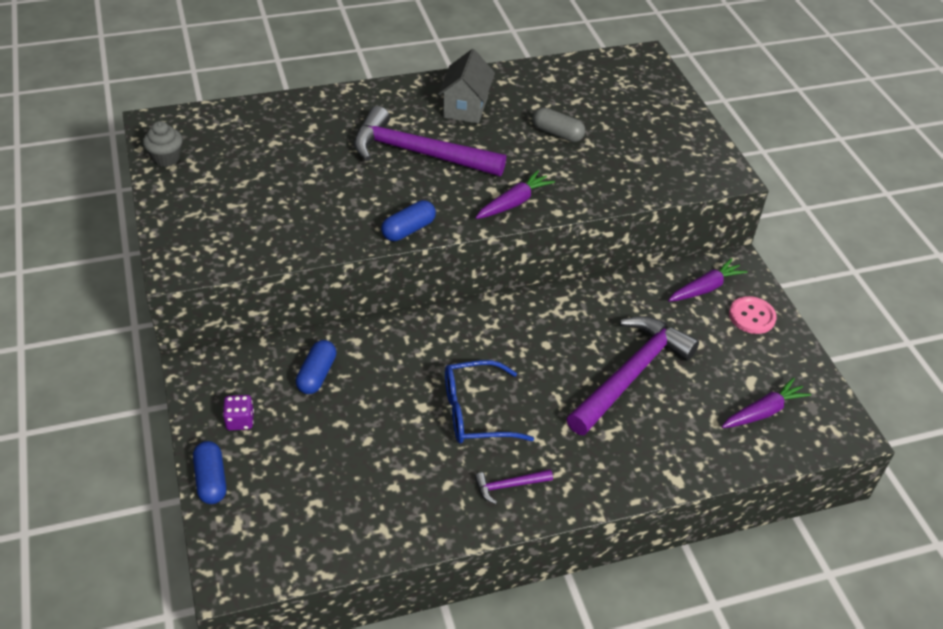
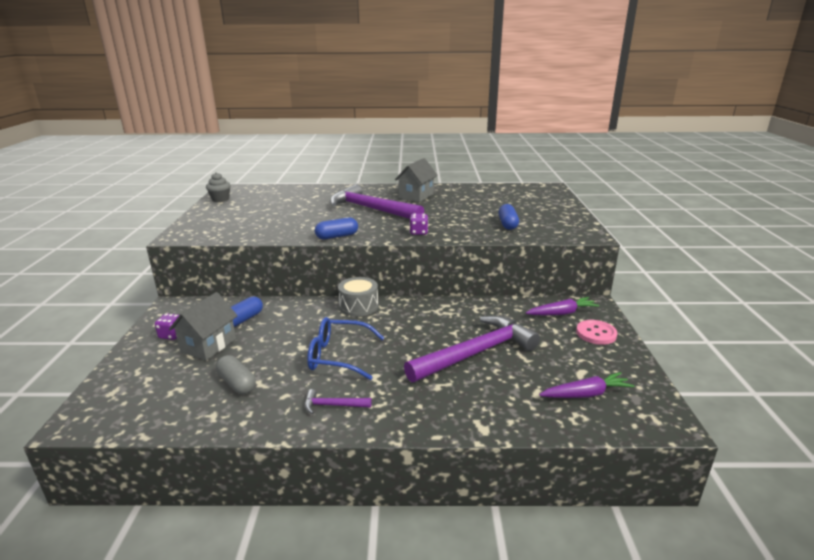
camera: 20 degrees right, 20 degrees down
blue capsule [193,441,226,504] -> blue capsule moved to [498,204,519,230]
purple carrot [475,170,555,219] -> purple dice [410,214,428,235]
grey capsule [533,108,585,142] -> grey capsule moved to [216,355,256,394]
none -> grey house [169,292,238,360]
none -> grey drum [338,277,378,317]

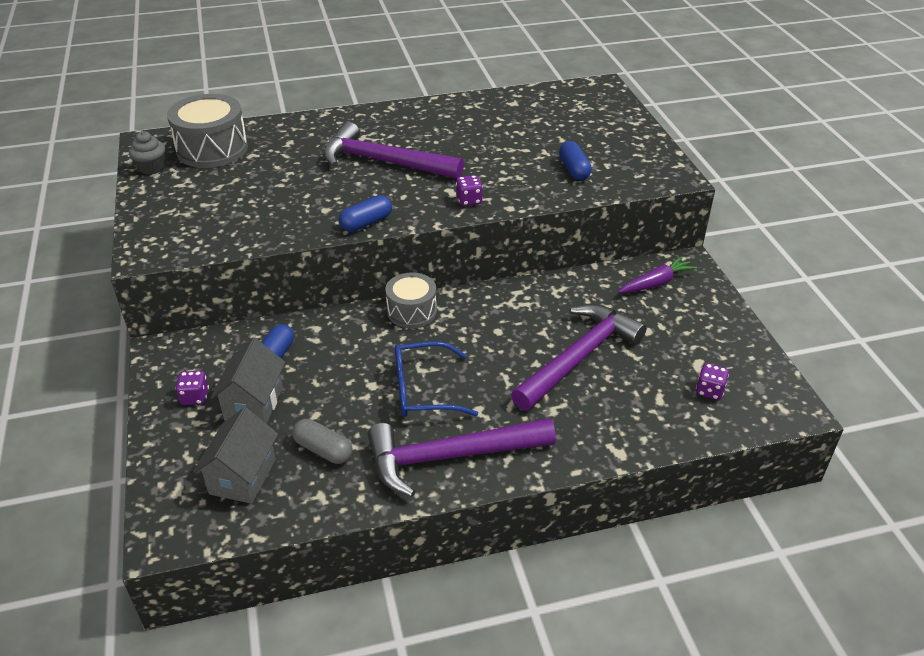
camera: 15 degrees left, 15 degrees up
purple hammer [304,389,372,414] -> purple hammer [367,418,556,497], size x2.41
grey house [395,158,438,202] -> grey house moved to [193,407,278,504]
purple carrot [539,372,635,398] -> purple dice [696,363,729,400]
pink button [576,320,618,345] -> none
none -> grey drum [167,94,248,168]

